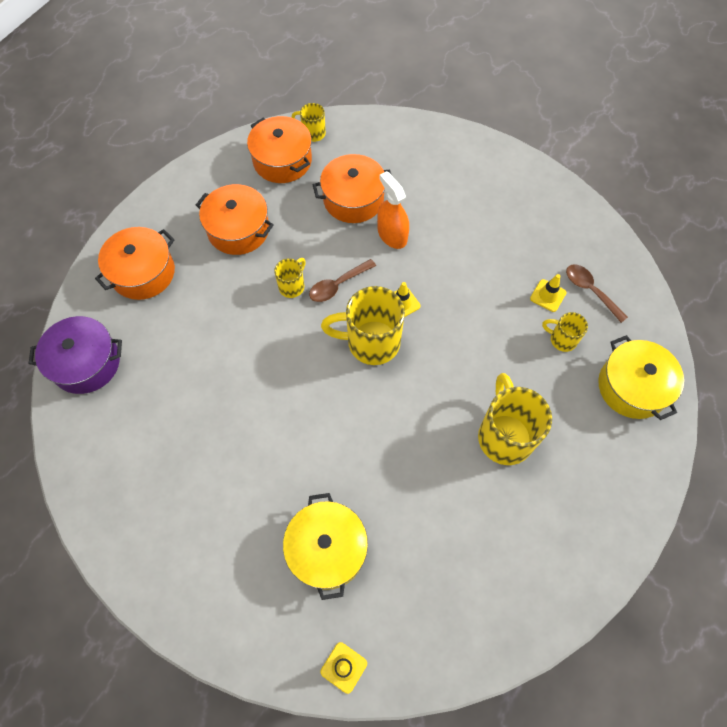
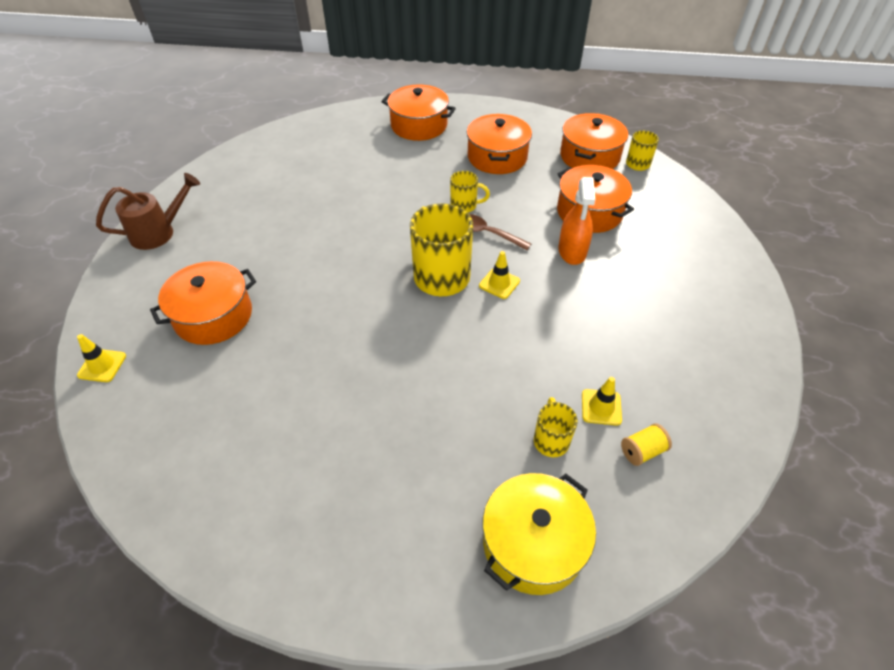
camera: 65 degrees right, 15 degrees down
purple pot [29,316,122,394] -> none
yellow pot [283,493,368,600] -> orange pot [150,261,256,345]
orange spray bottle [377,171,409,249] -> orange spray bottle turned 150 degrees clockwise [559,177,596,265]
yellow mug [478,373,552,465] -> none
brown spoon [566,264,628,323] -> yellow spool [621,423,672,466]
none -> brown watering can [96,173,200,250]

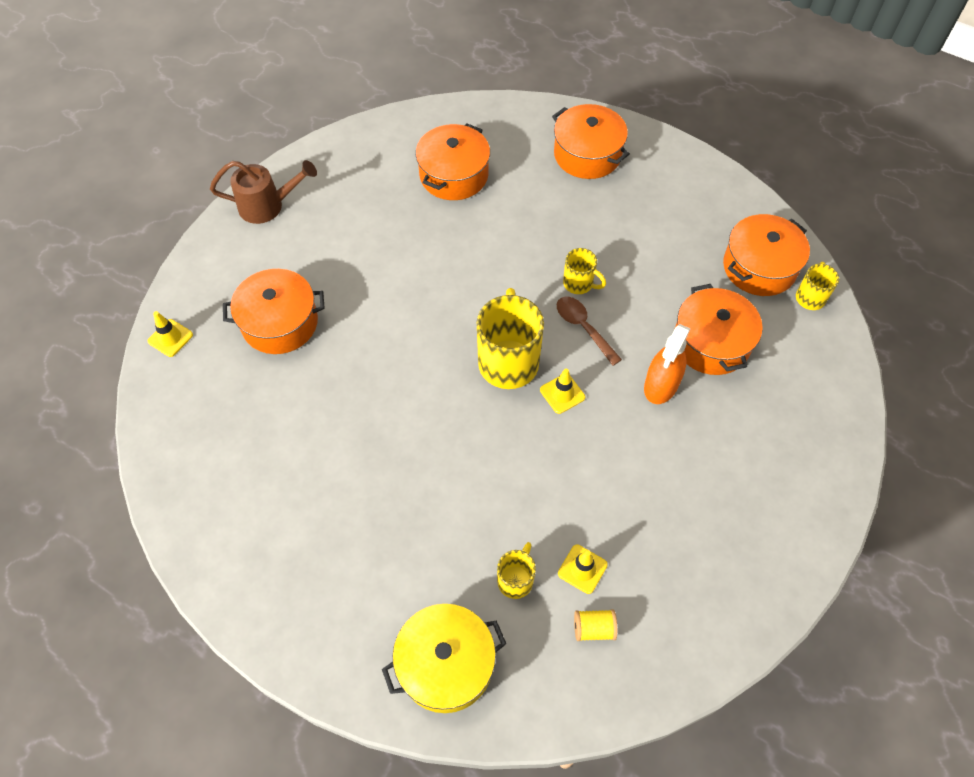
camera: 25 degrees right, 10 degrees up
orange pot [467,114,532,174] -> orange pot moved to [416,123,490,200]

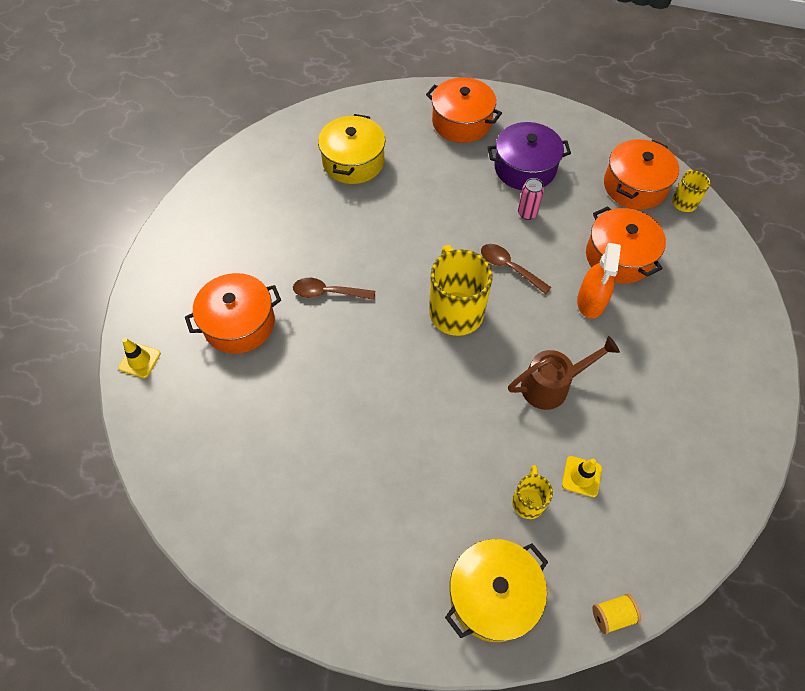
camera: 15 degrees left, 0 degrees up
brown watering can [210,160,317,224] -> brown watering can moved to [508,336,620,410]
orange pot [416,123,490,200] -> yellow pot [318,114,385,184]
yellow traffic cone [540,369,585,414] -> none
yellow mug [563,248,606,294] -> none
yellow spool [574,609,617,641] -> yellow spool moved to [592,594,641,634]
none -> brown spoon [293,278,375,300]
none -> purple pot [487,122,571,190]
none -> pink can [518,178,544,220]

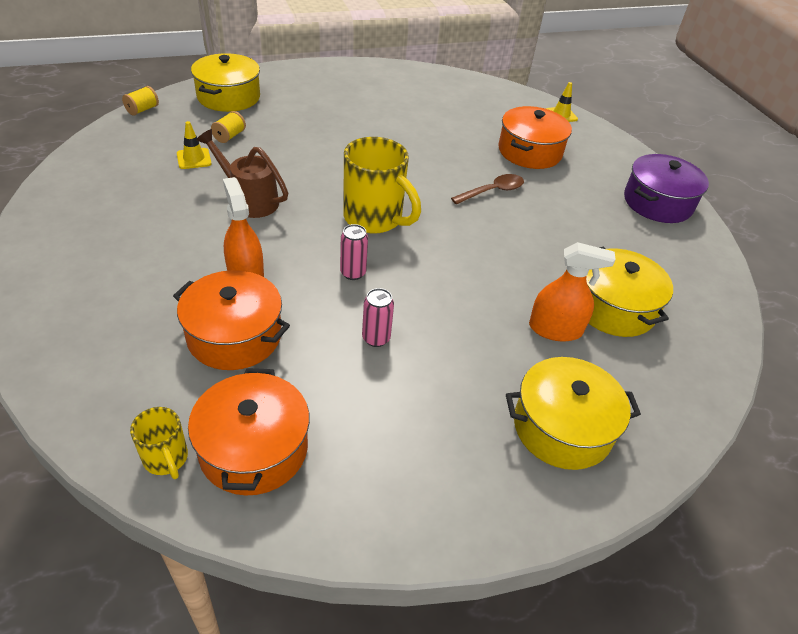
camera: 140 degrees right, 15 degrees down
orange pot [426,77,502,143] -> yellow pot [506,357,641,470]
brown spoon [481,244,552,294] -> pink can [340,224,368,280]
purple pot [487,122,571,190] -> purple pot moved to [624,154,709,223]
brown watering can [508,336,620,410] -> brown watering can turned 90 degrees clockwise [196,129,288,218]
yellow mug [512,465,553,519] -> yellow spool [211,111,246,143]
none -> orange spray bottle [529,242,616,341]

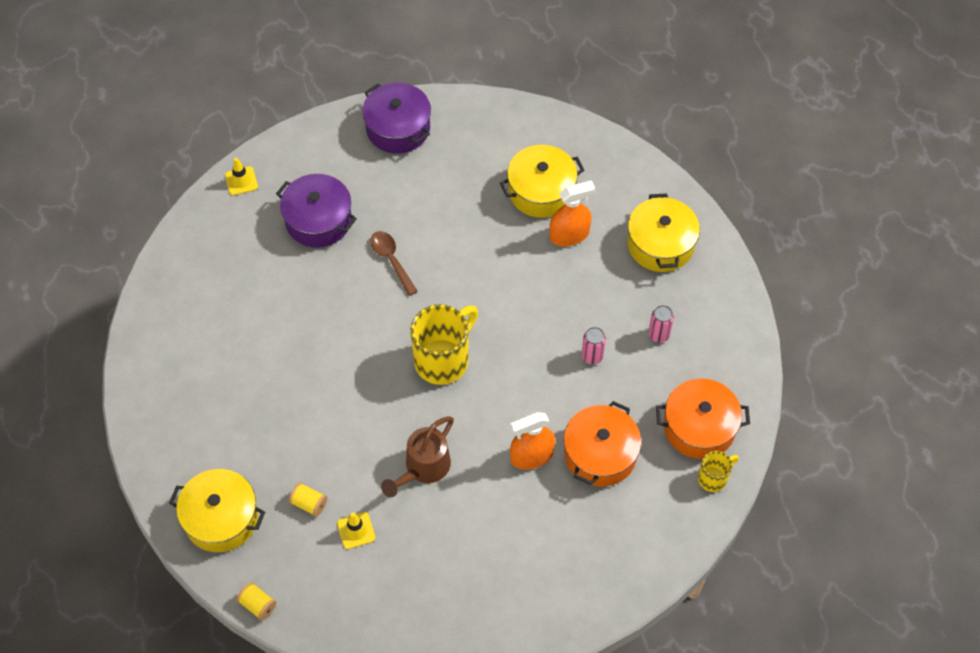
camera: 85 degrees left, 15 degrees up
pink can [340,224,368,280] -> pink can moved to [648,305,674,343]
orange pot [498,106,572,169] -> purple pot [276,174,357,248]
orange spray bottle [529,242,616,341] -> orange spray bottle turned 60 degrees clockwise [549,180,595,246]

